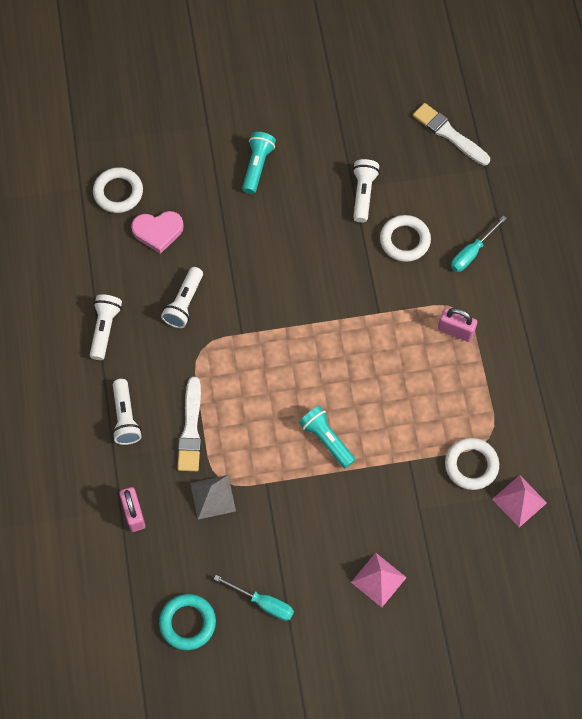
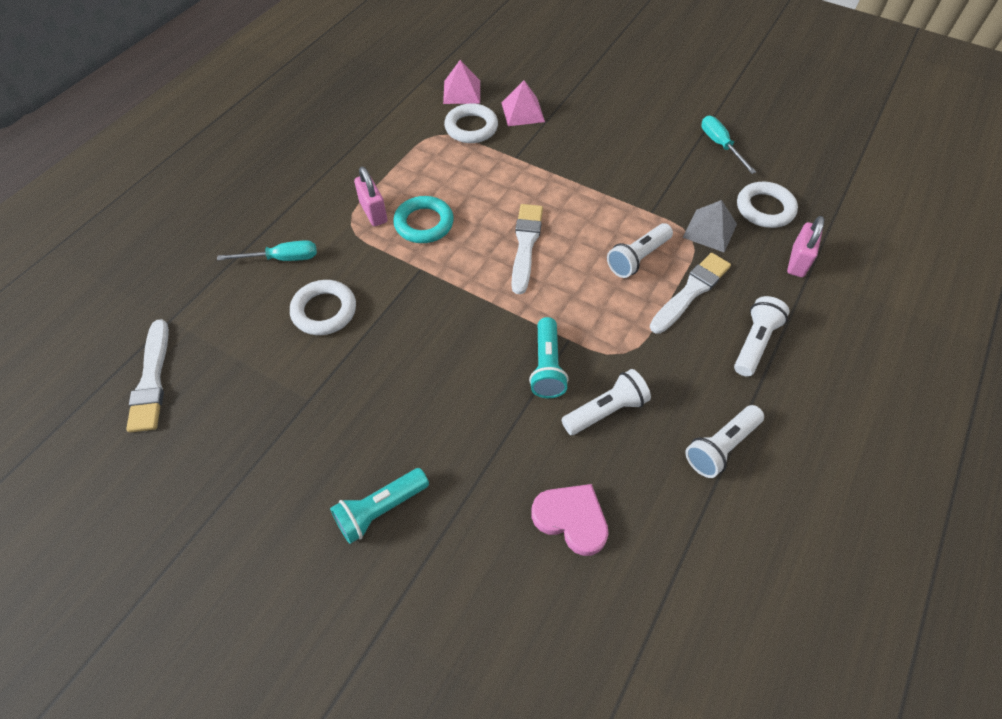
camera: 140 degrees left, 10 degrees down
white ring [93,167,143,213] -> white ring moved to [737,182,798,228]
turquoise ring [159,594,216,650] -> turquoise ring moved to [393,196,454,243]
turquoise flashlight [299,406,355,468] -> turquoise flashlight moved to [529,317,569,398]
pink pyramid [351,553,407,607] -> pink pyramid moved to [501,80,545,126]
white flashlight [353,159,380,223] -> white flashlight moved to [607,223,673,278]
none -> white brush [512,204,543,294]

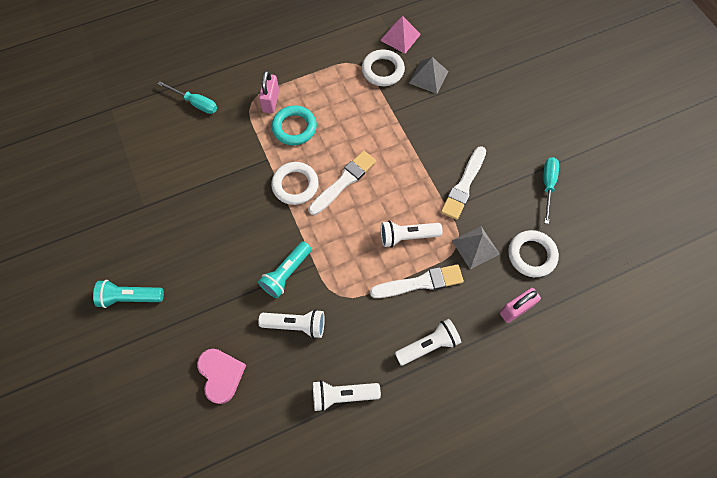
camera: 35 degrees right, 10 degrees up
white brush [126,319,169,433] -> white brush moved to [441,146,486,220]
white ring [290,280,356,335] -> white ring moved to [271,162,319,205]
pink pyramid [501,80,545,126] -> grey pyramid [409,57,448,94]

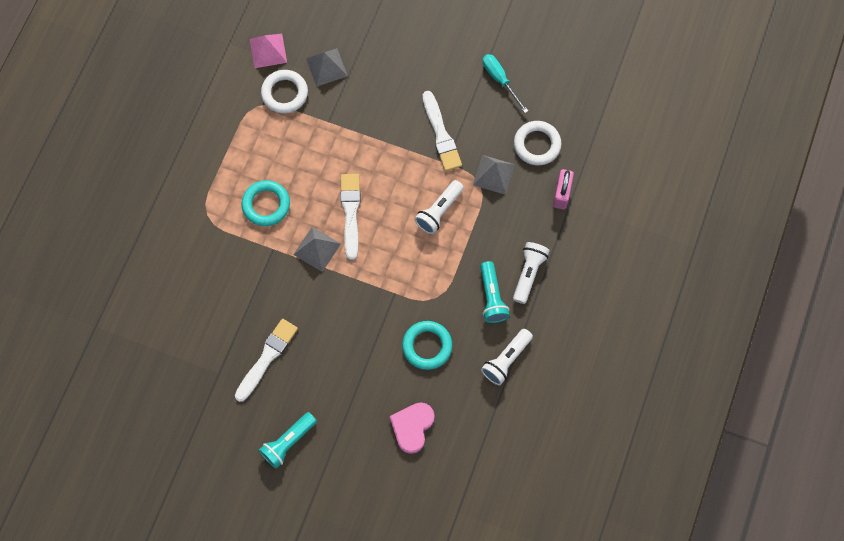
camera: 45 degrees left, 5 degrees up
turquoise screwdriver [158,81,217,114] -> none
pink heart [197,349,246,404] -> pink heart turned 90 degrees counterclockwise [389,402,435,454]
turquoise flashlight [258,241,312,298] -> turquoise flashlight moved to [480,261,510,323]
white flashlight [258,309,325,338] -> turquoise ring [402,321,452,370]
pink padlock [259,71,279,113] -> none
white ring [271,162,319,205] -> grey pyramid [293,227,341,272]
white brush [370,264,464,298] -> white brush moved to [235,319,298,402]

